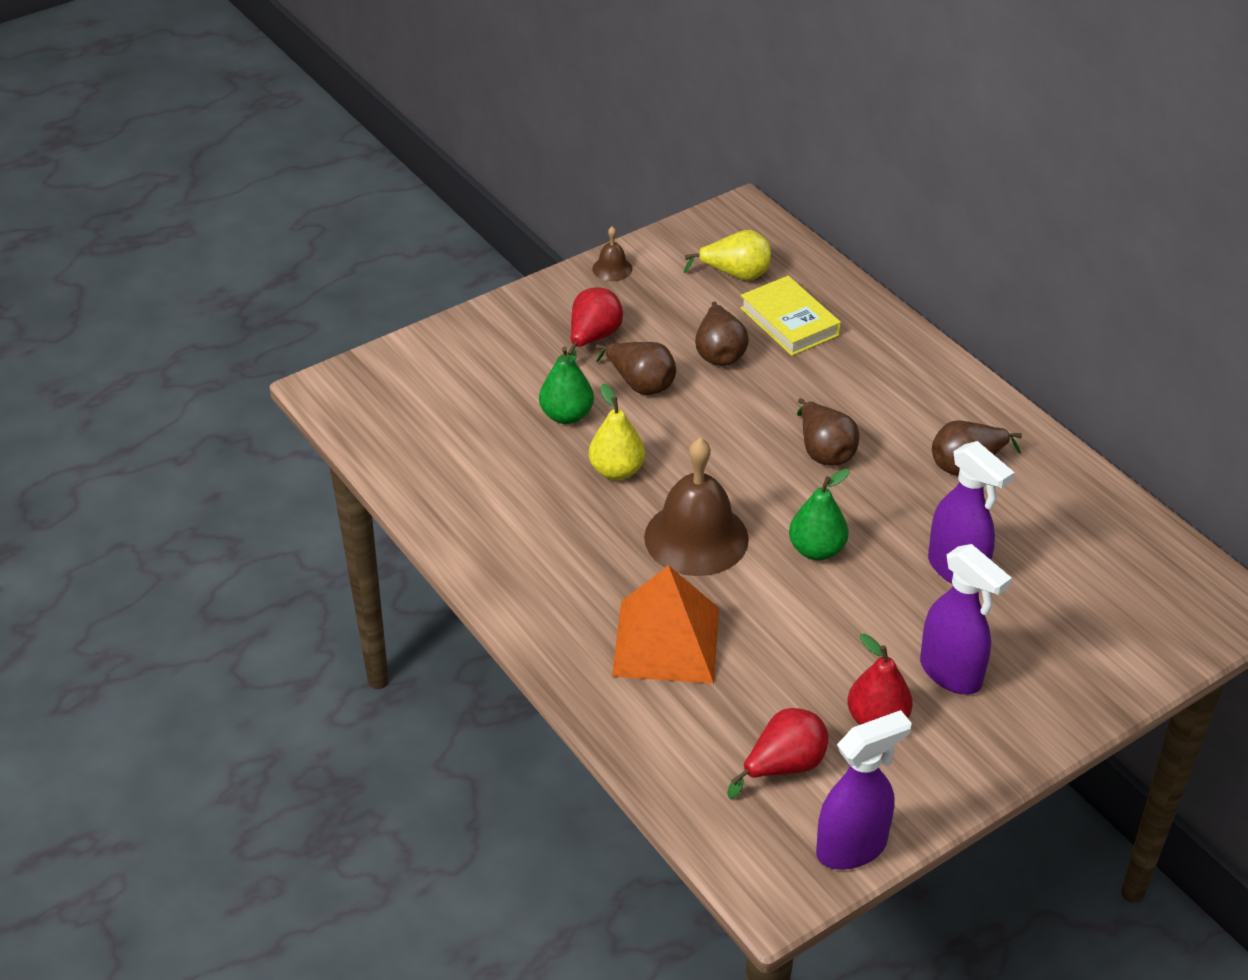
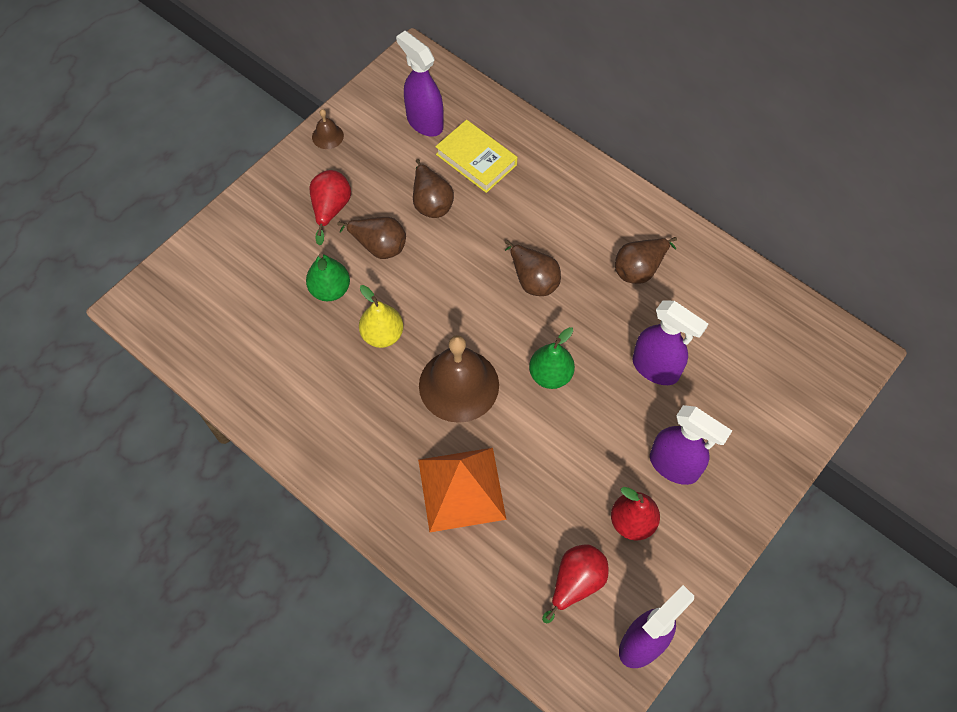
camera: 15 degrees left, 20 degrees up
yellow pear [684,230,771,281] -> purple spray bottle [396,31,443,137]

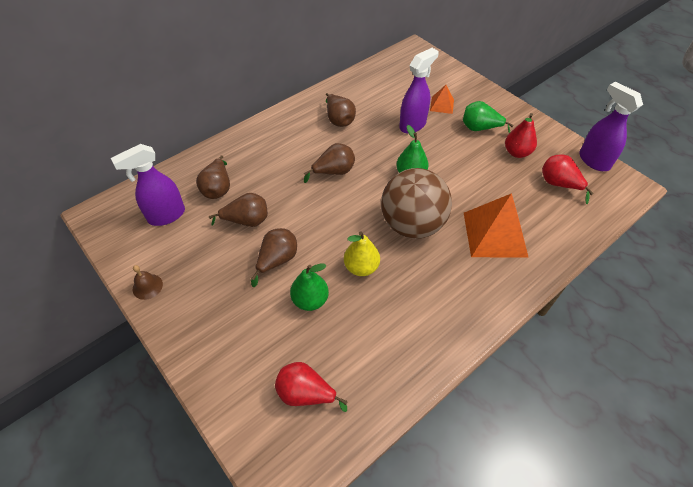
camera: 80 degrees left, 10 degrees down
red pear [309,170,351,245] -> red pear moved to [275,362,348,412]
brown bell [419,335,499,423] -> brown ball [381,168,452,239]
yellow book [435,120,517,193] -> brown pear [196,155,230,199]
purple spray bottle [650,405,732,485] -> green pear [463,101,514,133]
none -> orange pyramid [430,85,454,114]

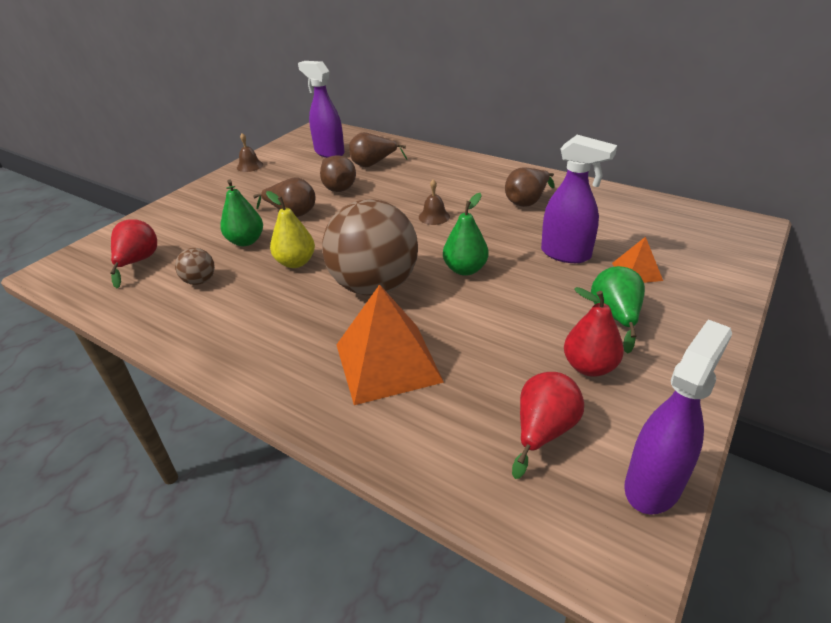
camera: 75 degrees right, 15 degrees down
brown pear [304,143,355,183] -> brown bell [419,179,450,225]
none -> brown ball [175,248,215,285]

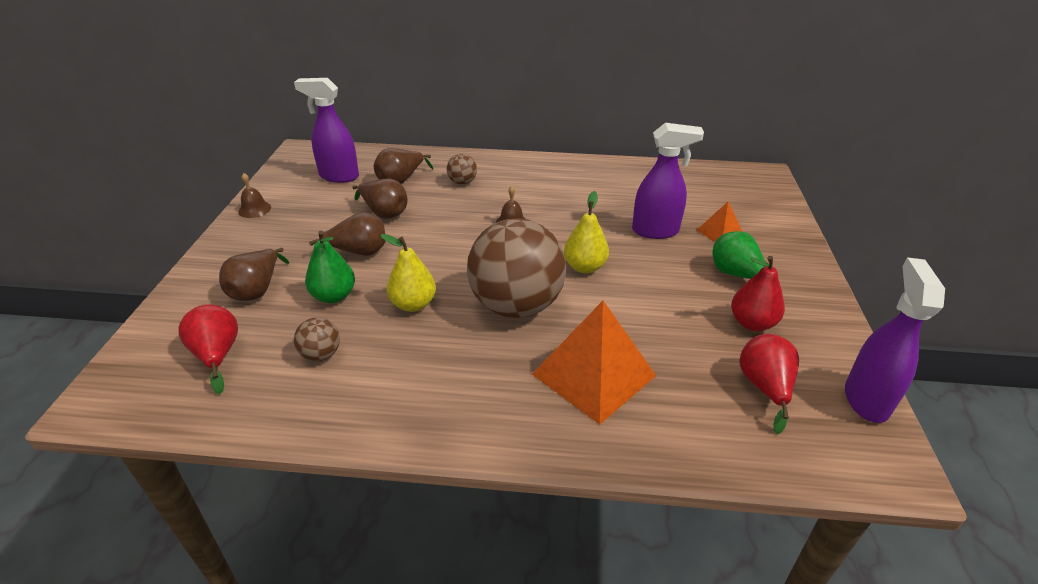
camera: 30 degrees left, 0 degrees up
green pear [443,193,488,276] -> yellow pear [564,191,609,273]
brown pear [505,167,555,207] -> brown pear moved to [219,248,289,301]
none -> brown ball [447,154,477,185]

